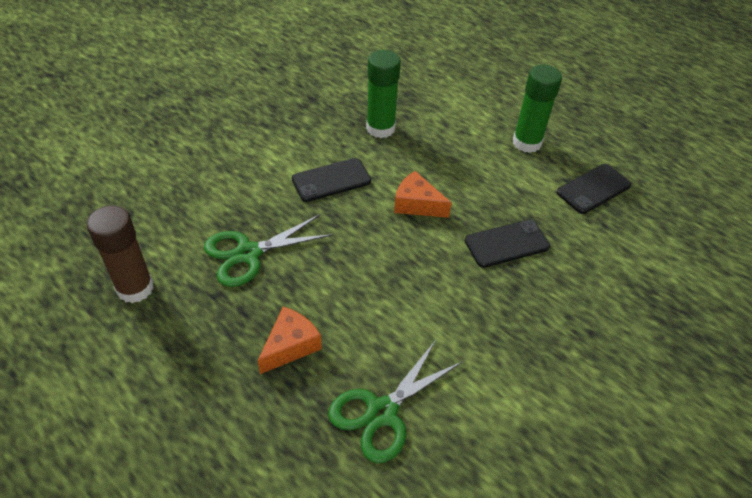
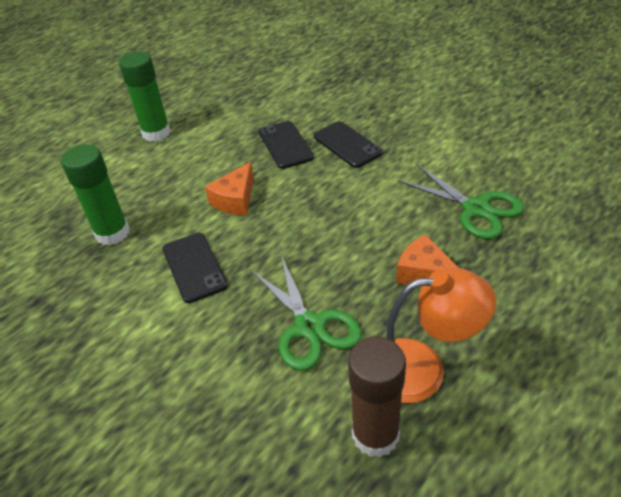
camera: 85 degrees left, 5 degrees down
black phone [557,164,631,214] -> black phone moved to [314,121,383,168]
none -> orange lamp [387,267,496,403]

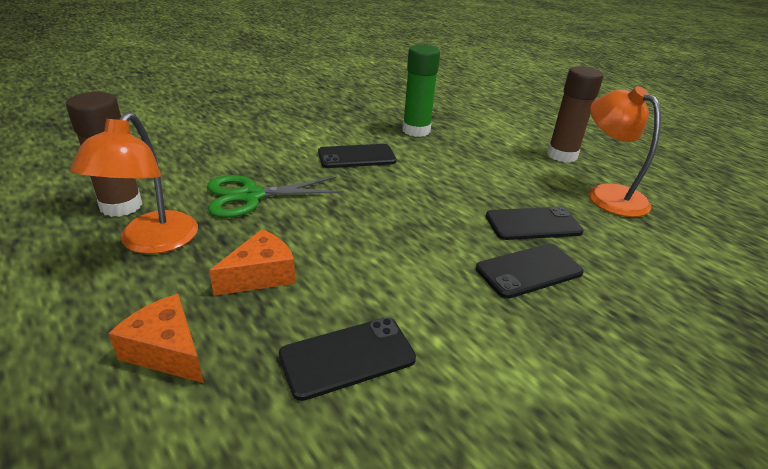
camera: 95 degrees right, 10 degrees down
green glue stick [119,52,171,142] -> brown glue stick [547,66,603,163]
orange cheese [205,162,254,215] -> orange cheese moved to [108,294,204,383]
green scissors [398,164,524,239] -> black phone [279,317,416,401]
none -> orange lamp [589,86,661,217]

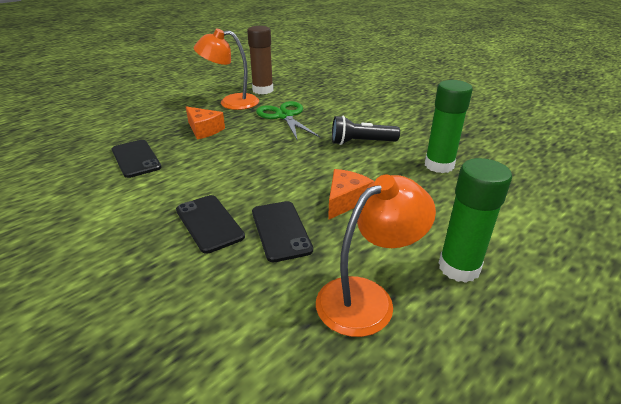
camera: 85 degrees right, 0 degrees up
orange cheese [108,294,204,383] -> orange cheese moved to [328,169,374,220]
black phone [318,144,397,168] -> black flashlight [332,115,400,145]
brown glue stick [547,66,603,163] -> green glue stick [439,158,512,283]

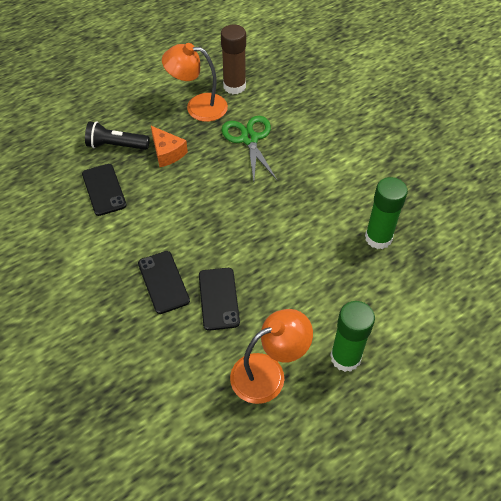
camera: 10 degrees right, 20 degrees up
orange cheese [328,169,374,220] -> none
black flashlight [332,115,400,145] -> black flashlight moved to [85,121,150,150]

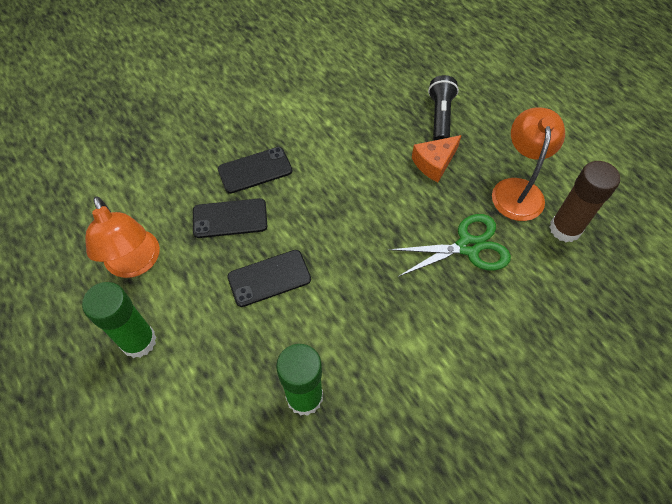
camera: 90 degrees right, 5 degrees up
black phone [82,164,127,216] -> black phone moved to [227,250,311,307]

